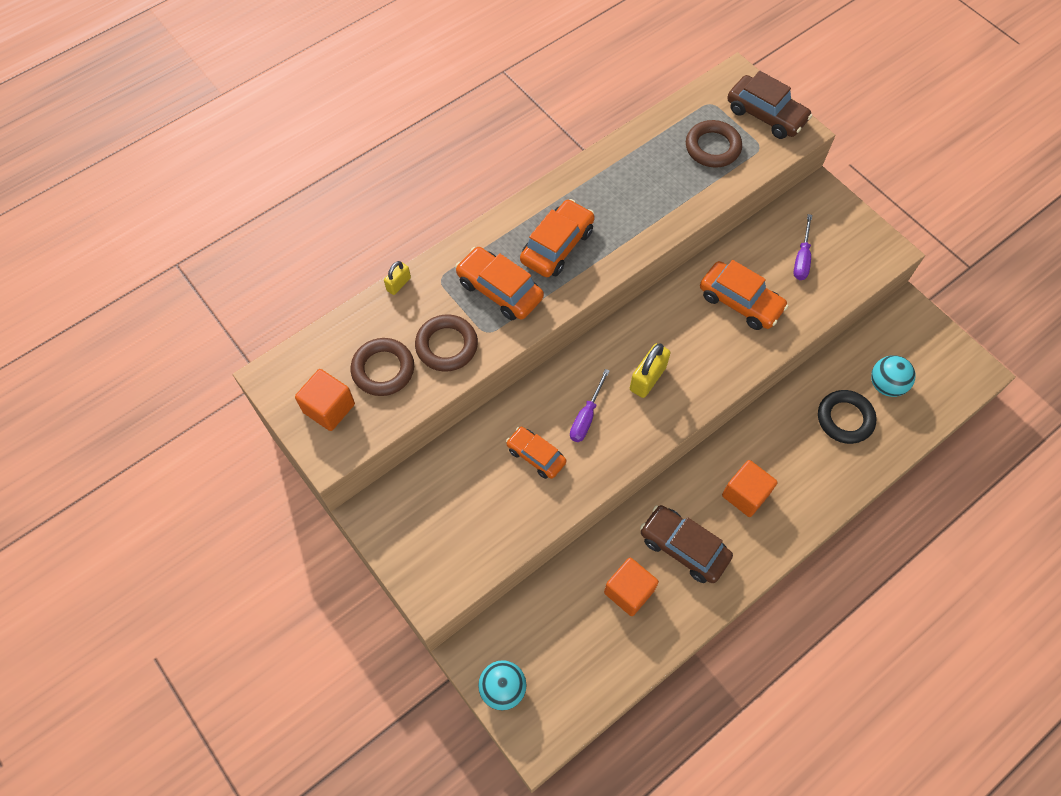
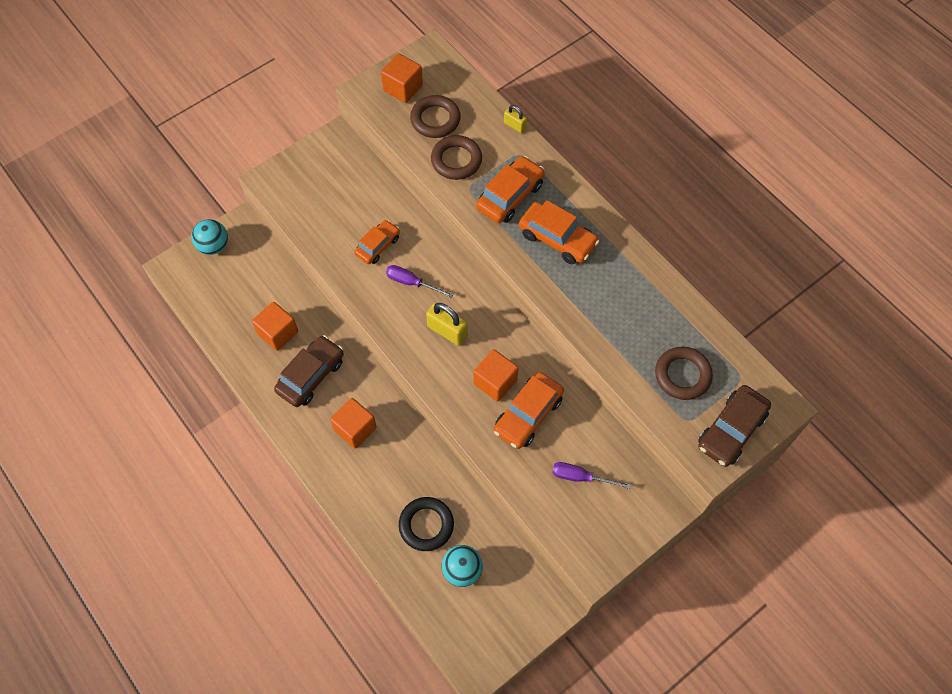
camera: 90 degrees right, 0 degrees up
none -> orange cube [473,349,519,402]

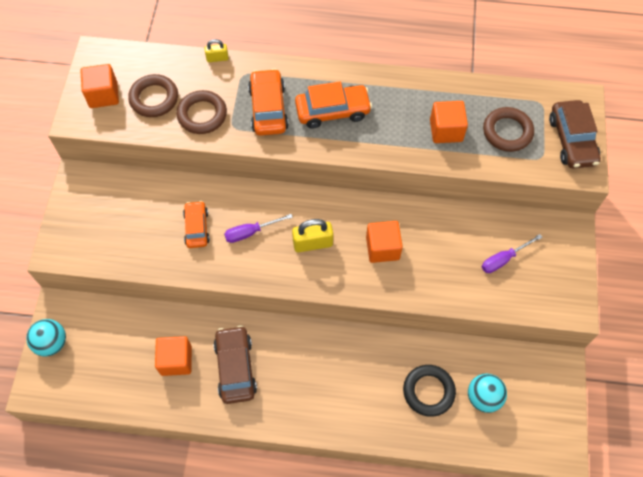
camera: 45 degrees left, 0 degrees up
orange cube [330,398,377,448] -> orange cube moved to [430,101,468,143]
orange car [494,372,564,449] -> none

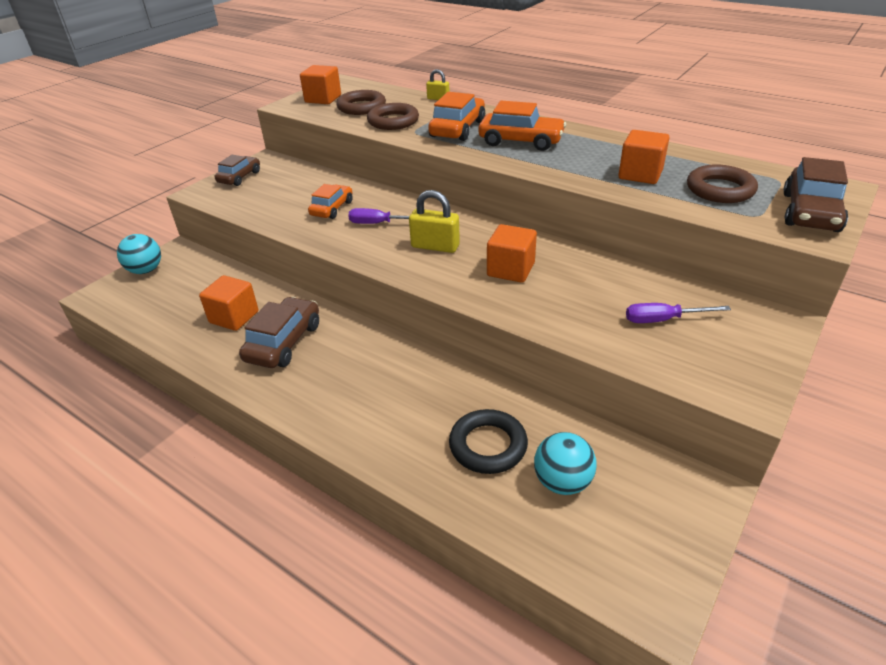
camera: 30 degrees right, 25 degrees down
none -> brown car [215,155,260,186]

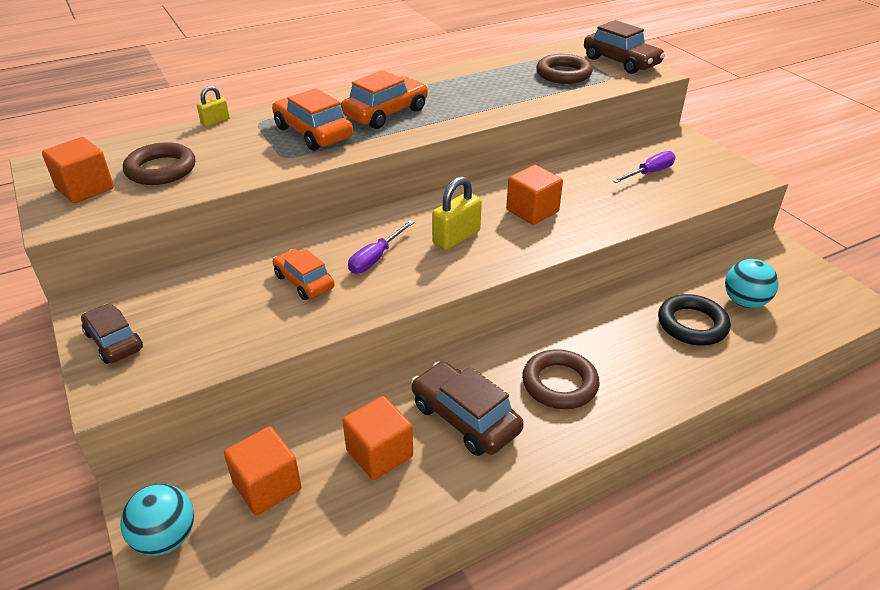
camera: 65 degrees left, 0 degrees up
brown ring [367,103,419,130] -> brown ring moved to [522,349,600,409]
orange cube [618,130,669,184] -> orange cube moved to [224,426,302,515]
purple screwdriver [626,303,731,323] -> purple screwdriver turned 150 degrees counterclockwise [612,151,676,183]

